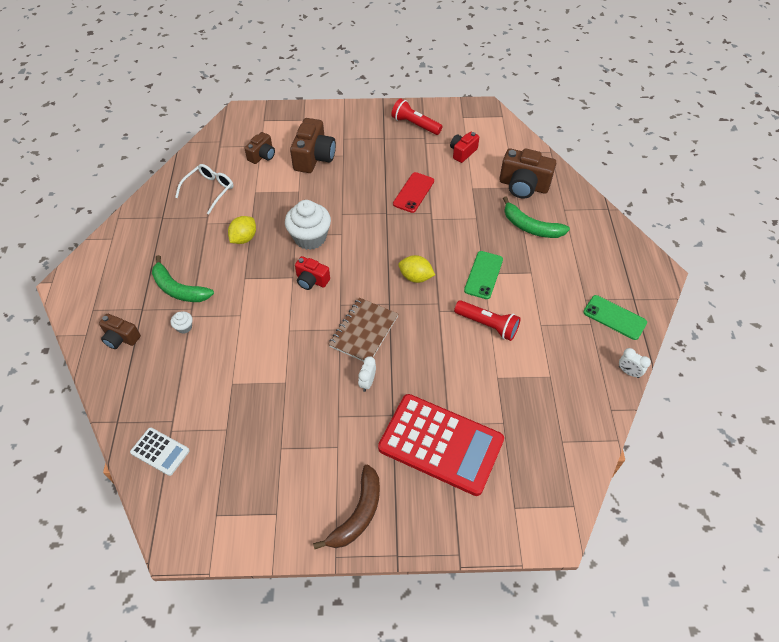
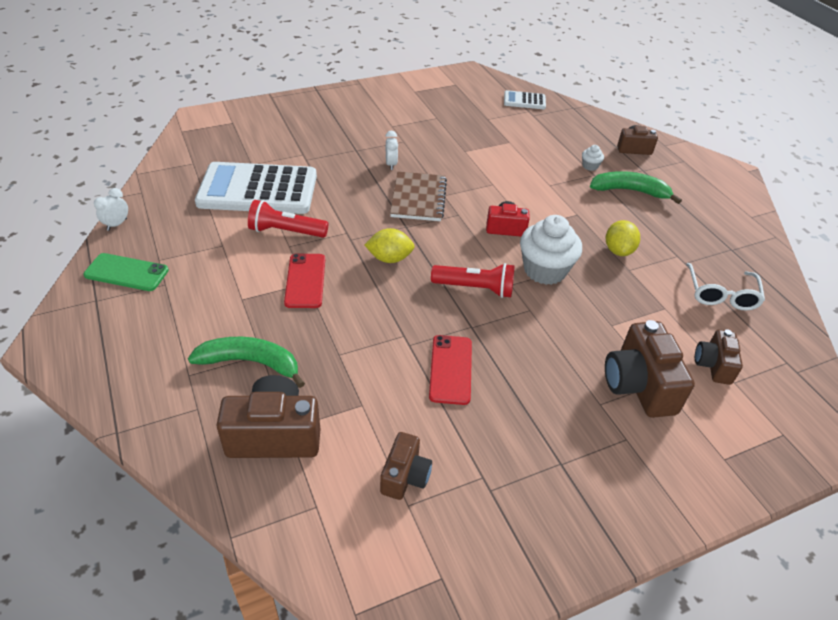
camera: 155 degrees right, 10 degrees down
brown banana [313,465,380,549] -> none
red calculator [378,394,504,496] -> none
red flashlight [391,98,442,135] -> red flashlight moved to [431,263,514,298]
red camera [450,132,479,163] -> brown camera [380,432,432,500]
green phone [464,251,503,299] -> red phone [284,253,325,308]
white clock [619,348,651,378] -> white clock turned 75 degrees counterclockwise [94,188,128,231]
none -> white calculator [195,162,317,214]

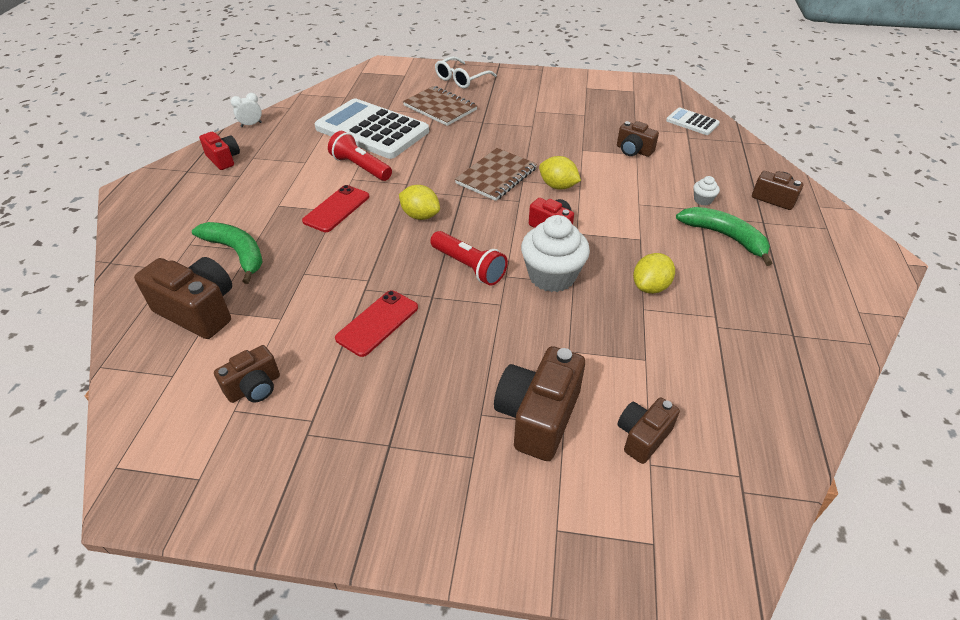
camera: 35 degrees right, 0 degrees up
green phone [83,253,169,291] -> red camera [199,132,240,170]
white clock [385,131,398,170] -> none
white glasses [686,263,765,310] -> white glasses moved to [435,56,497,88]
none -> brown notebook [403,86,477,126]
none -> yellow lemon [539,156,581,190]
none -> brown camera [617,121,659,157]

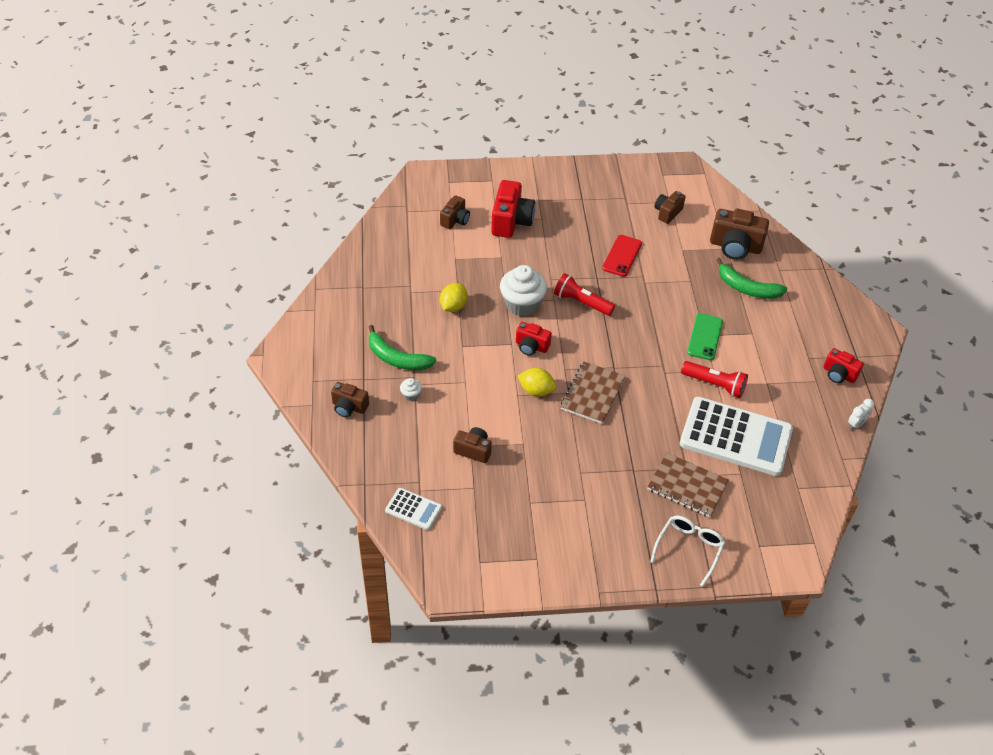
camera: 165 degrees right, 5 degrees up
red phone [302,185,369,232] -> green phone [687,313,723,360]
yellow lemon [399,185,440,220] -> none
brown camera [494,346,585,461] -> red camera [491,180,535,238]

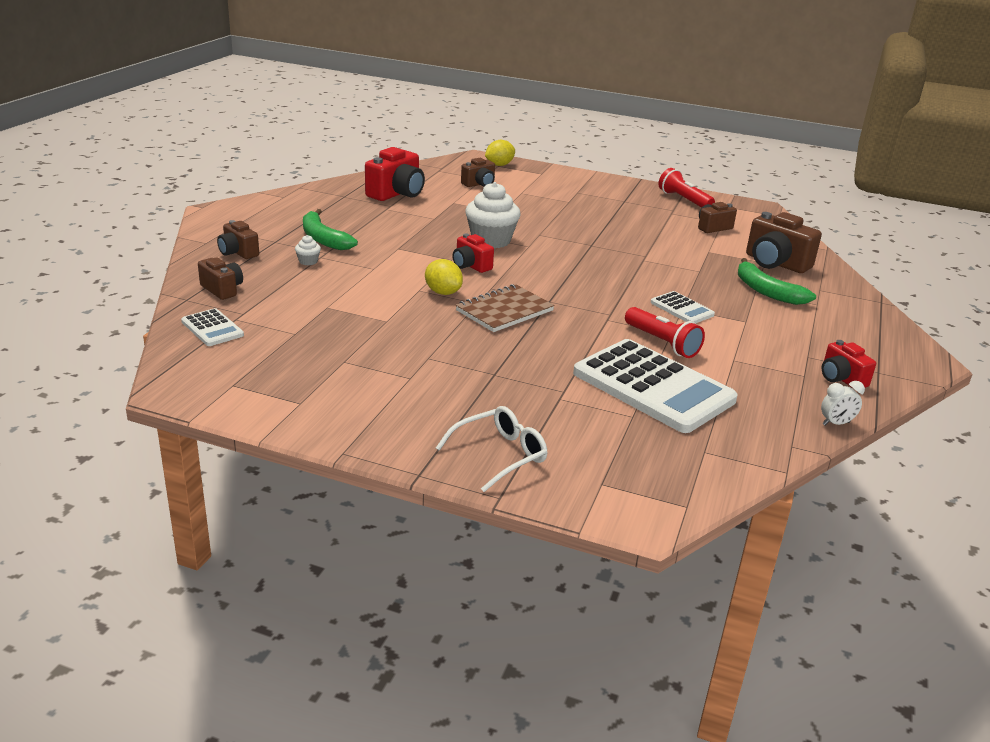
camera: 25 degrees right, 20 degrees down
yellow lemon [440,283,468,312] -> yellow lemon moved to [485,140,515,166]
brown camera [453,427,492,463] -> brown camera moved to [198,257,243,300]
red camera [491,180,535,238] -> red camera moved to [365,147,425,201]
red flashlight [554,273,615,316] -> red flashlight moved to [658,168,715,208]
red phone [602,235,642,277] -> none
brown notebook [647,452,729,517] -> none
green phone [687,313,723,360] -> white calculator [651,291,715,323]

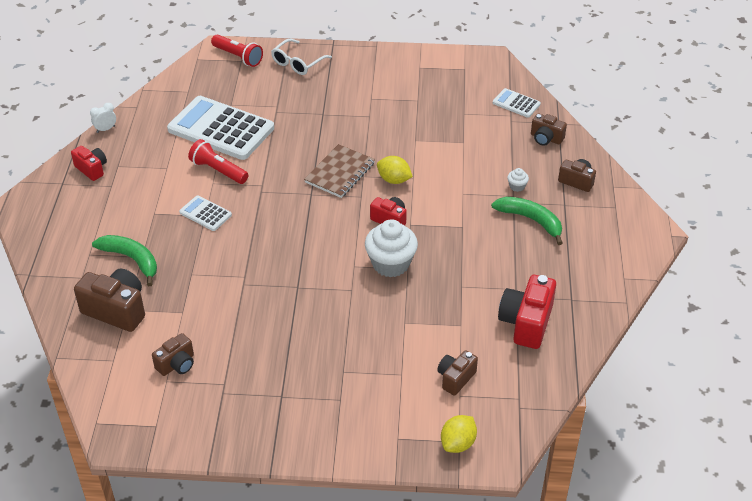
camera: 165 degrees right, 15 degrees up
red flashlight [658,168,715,208] -> red flashlight moved to [211,35,263,67]

